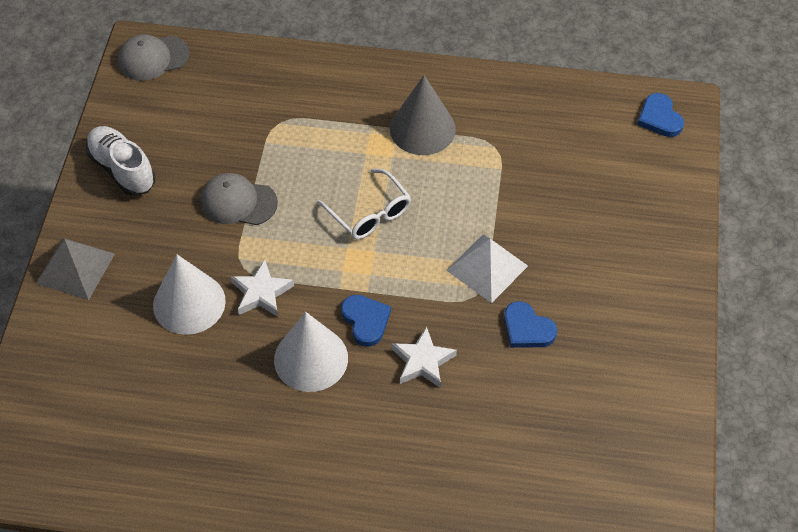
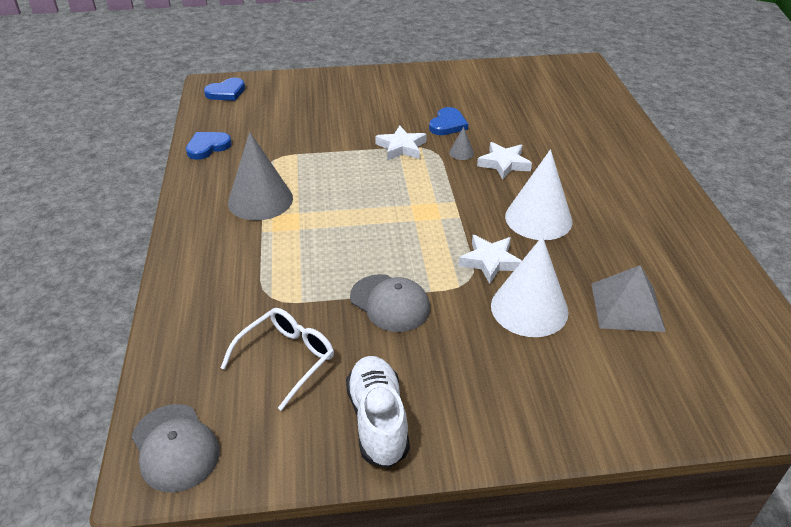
camera: 105 degrees left, 15 degrees down
grey pyramid [36,238,115,300] -> grey pyramid moved to [591,265,666,332]
white shoe [86,126,155,196] -> white shoe turned 135 degrees clockwise [346,356,410,468]
grey cap [201,173,278,225] -> grey cap turned 45 degrees counterclockwise [350,274,430,332]
white glasses [318,169,411,240] -> white glasses moved to [221,308,334,411]
blue heart [341,295,391,347] -> blue heart moved to [186,132,232,160]
white pyramid [446,234,528,303] -> white star [375,125,427,160]
none -> grey cone [449,127,474,160]

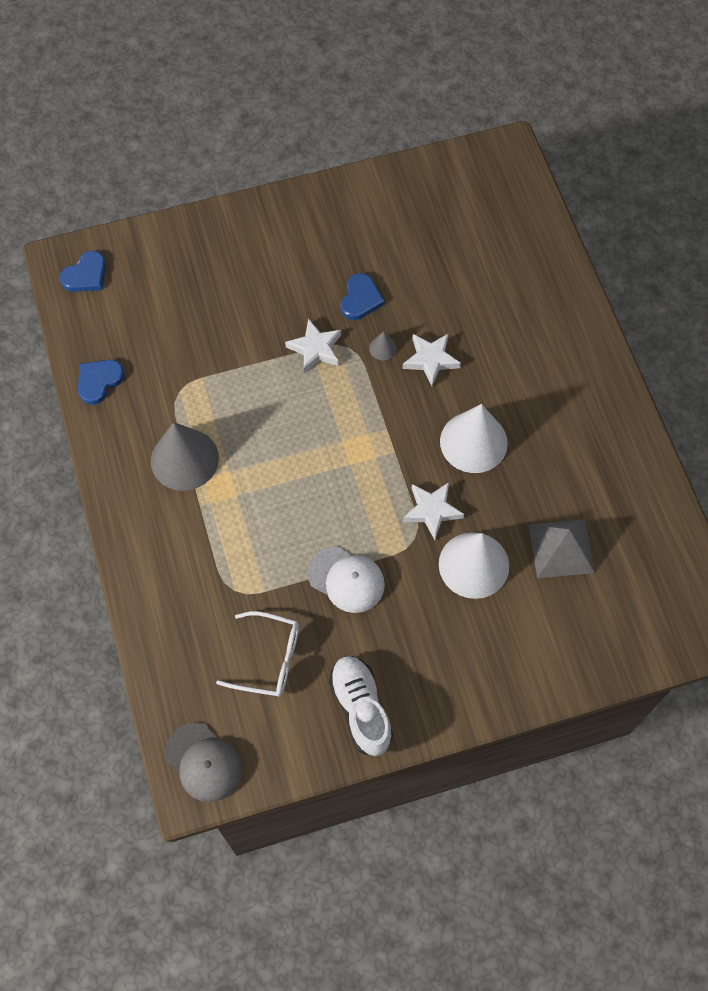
camera: 10 degrees left, 25 degrees up
white glasses [221,308,334,411] -> white glasses turned 75 degrees clockwise [216,611,299,697]
grey cap [350,274,430,332] -> white cap [308,546,385,613]

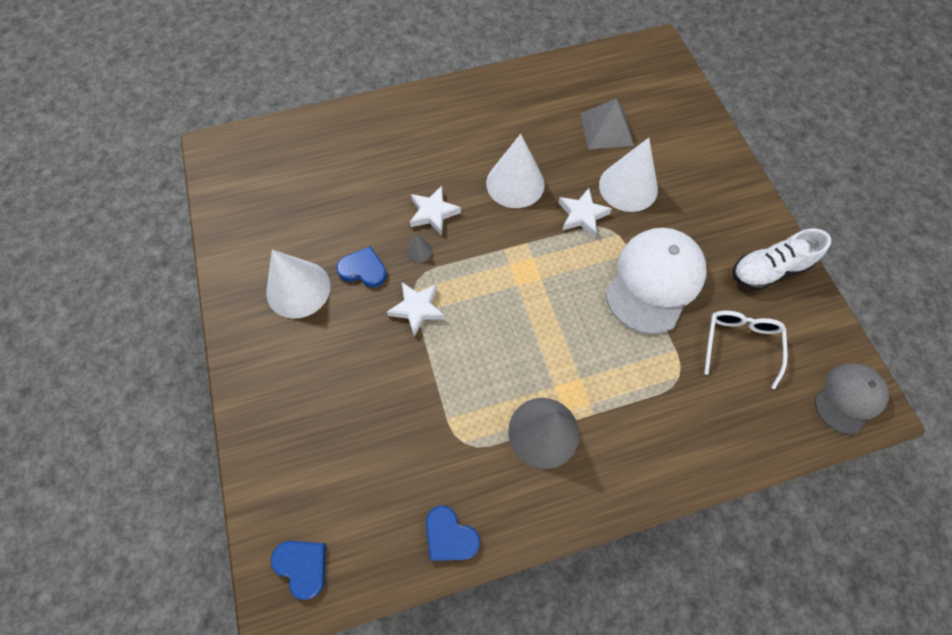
camera: 90 degrees left, 0 degrees up
white cap [308,546,385,613] -> white cap [605,228,706,334], size x1.64
none -> white cone [266,250,330,319]

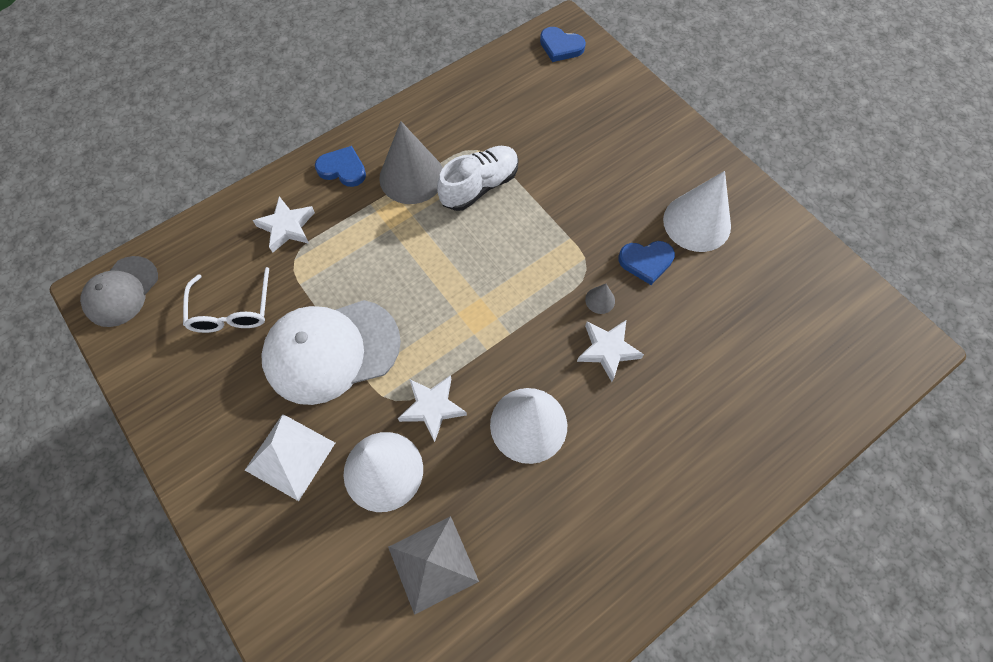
camera: 160 degrees right, 0 degrees up
white star [387,282,445,336] -> white star moved to [252,196,315,253]
blue heart [426,505,480,561] -> blue heart moved to [315,146,366,187]
white cap [605,228,706,334] -> white cap turned 60 degrees clockwise [261,300,401,405]
white shoe [732,228,831,291] -> white shoe moved to [437,146,519,211]
none -> white pyramid [245,414,335,501]

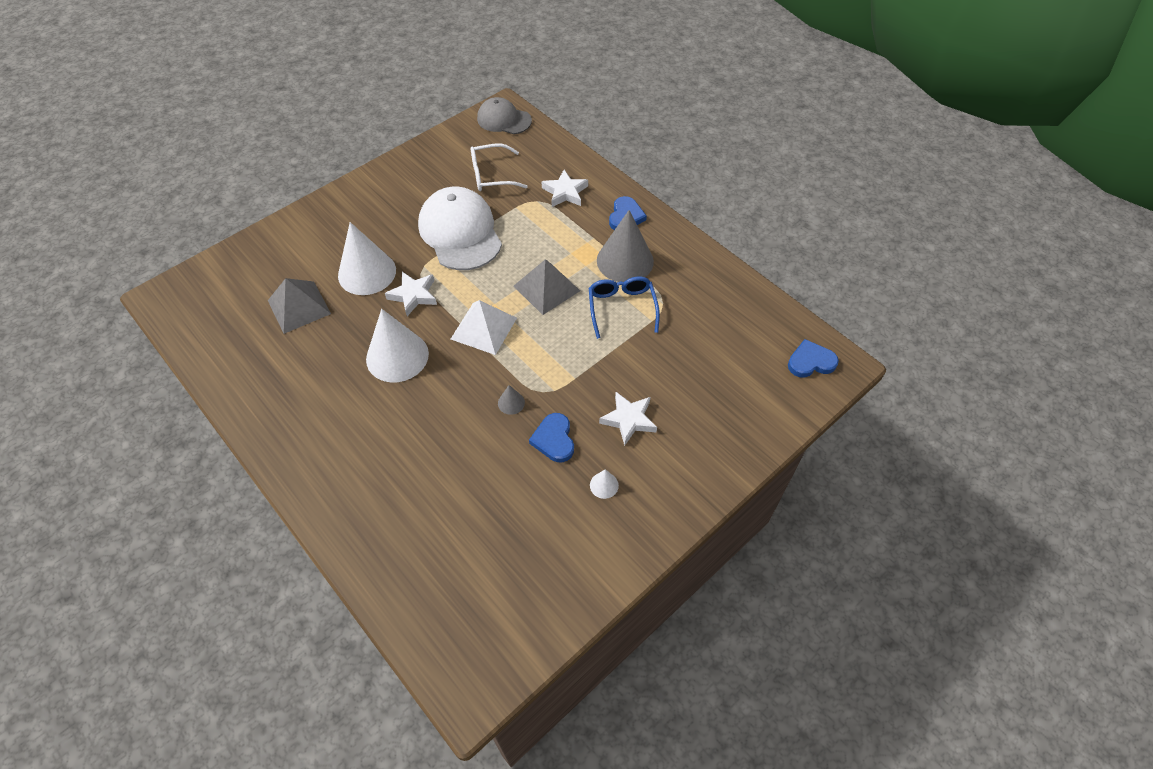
camera: 85 degrees right, 10 degrees down
white pyramid [245,414,335,501] -> white pyramid moved to [451,300,517,355]
white shoe [437,146,519,211] -> blue glasses [589,277,660,339]
blue heart [540,27,586,62] -> blue heart turned 60 degrees clockwise [788,339,839,378]
white star [577,320,644,382] -> white star moved to [599,392,657,446]
white cone [663,171,731,252] -> white cone [590,469,619,499], size x0.42
none -> grey pyramid [513,259,580,315]

